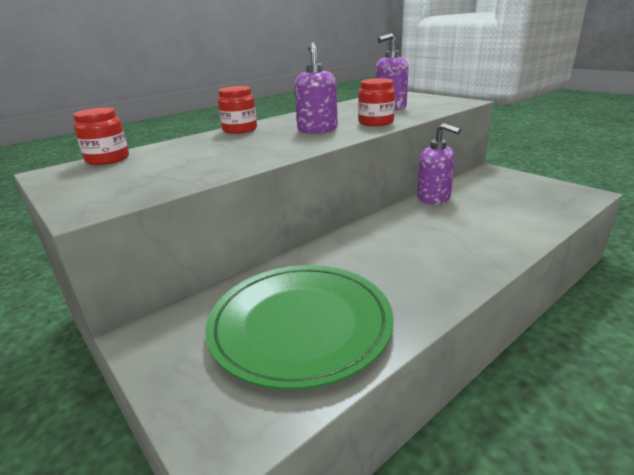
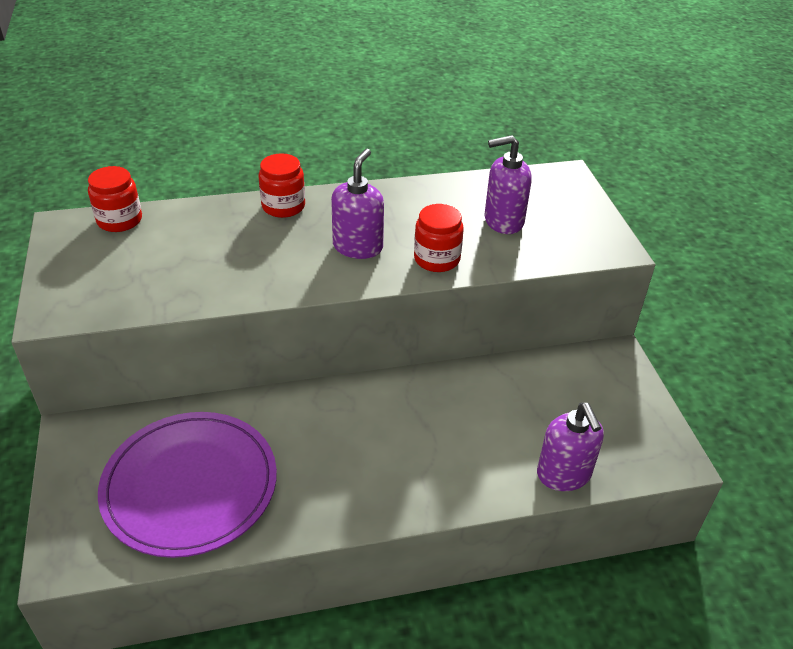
camera: 25 degrees right, 15 degrees up
green plate [205,265,394,390] -> purple plate [98,412,277,558]
purple soap dispenser [417,123,461,204] -> purple soap dispenser moved to [537,403,604,491]

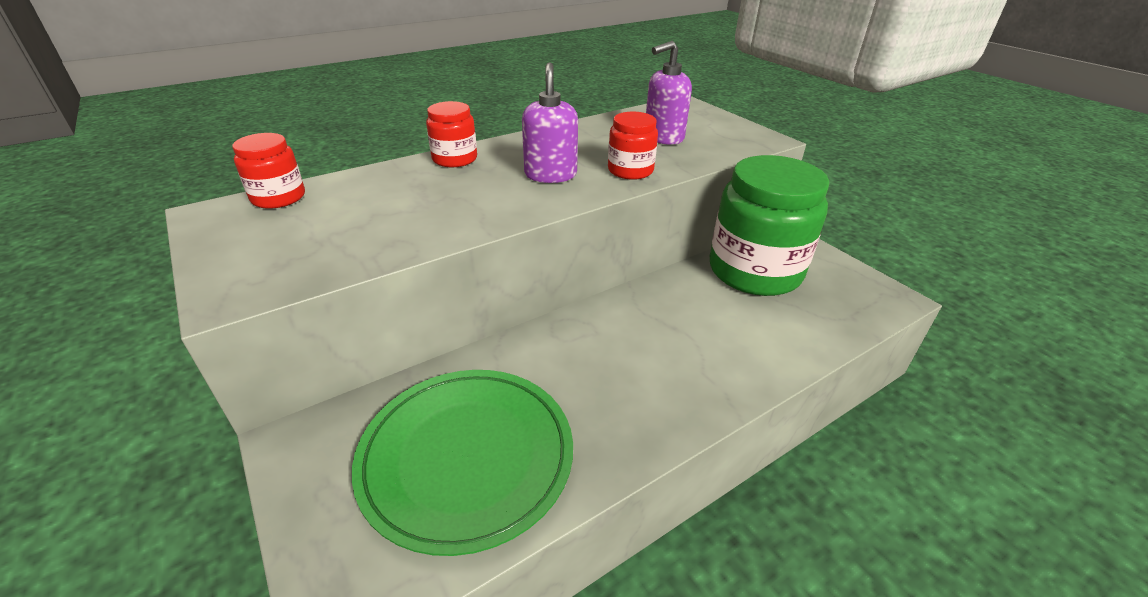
camera: 20 degrees left, 5 degrees down
purple plate [98,412,277,558] -> green plate [352,370,573,556]
purple soap dispenser [537,403,604,491] -> none
none -> green jar [710,155,829,296]

